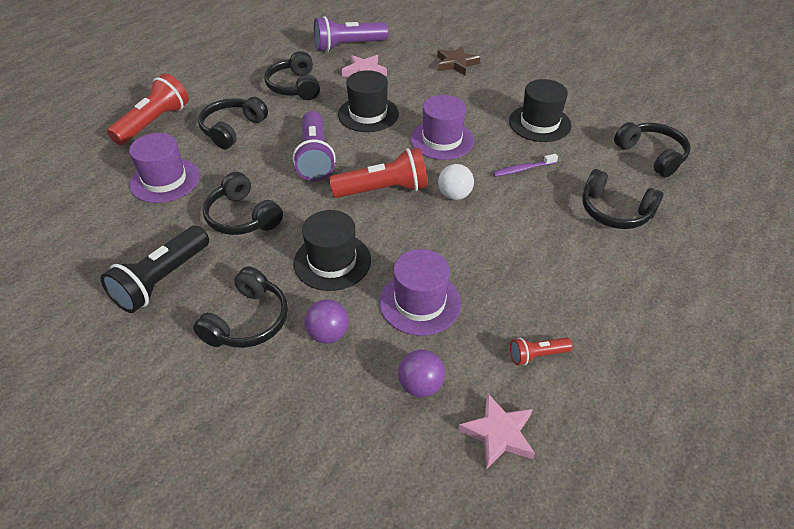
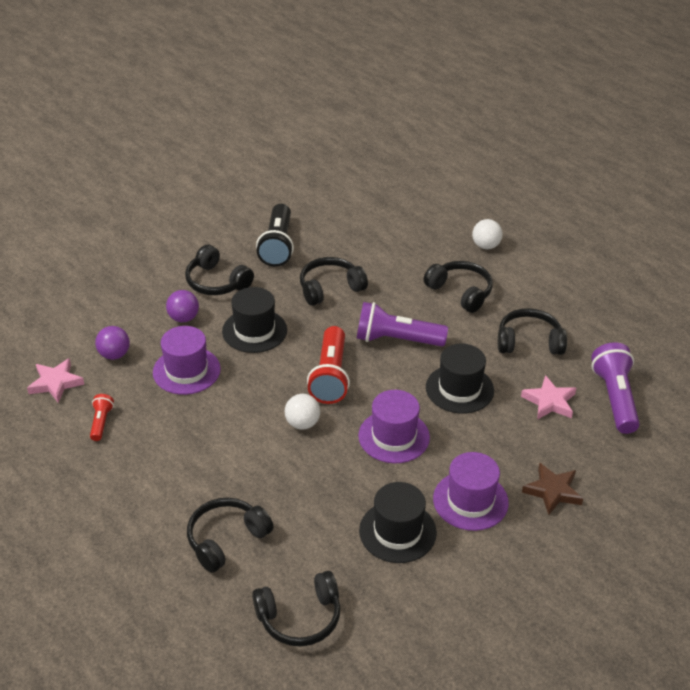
camera: 105 degrees right, 5 degrees down
black flashlight [101,225,209,313] -> black flashlight turned 135 degrees counterclockwise [256,204,294,267]
red flashlight [107,74,189,145] -> white ball [472,219,503,249]
purple hat [129,133,200,203] -> purple hat moved to [433,452,509,531]
purple toothbrush [493,154,558,177] -> none

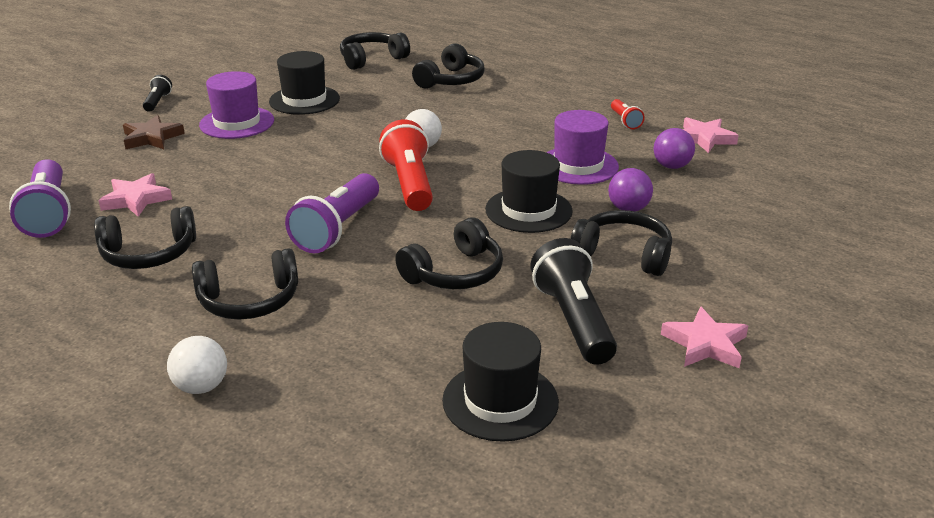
camera: 165 degrees right, 10 degrees down
purple flashlight [357,302,448,346] -> purple flashlight turned 120 degrees clockwise [285,173,379,253]
purple hat [358,390,430,463] -> none
black headphones [424,261,493,313] -> black headphones turned 45 degrees counterclockwise [192,248,298,319]
black hat [426,344,494,414] -> black hat moved to [442,322,559,442]
none -> black flashlight [143,75,172,112]
none -> pink star [661,306,748,368]

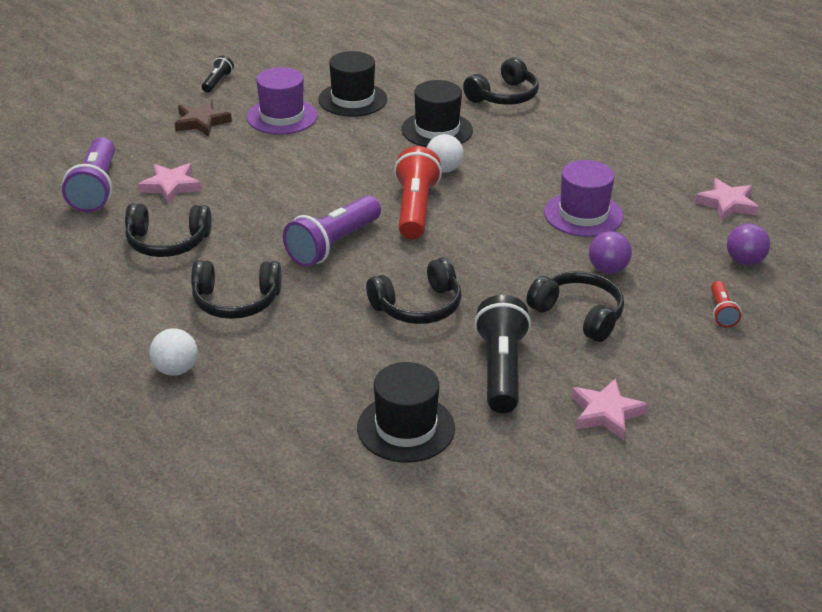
camera: 15 degrees right, 5 degrees up
black headphones [340,32,410,70] -> none
black hat [485,150,573,233] -> black hat moved to [401,80,473,147]
red flashlight [611,99,645,129] -> red flashlight moved to [711,281,741,327]
purple ball [654,128,695,169] -> purple ball moved to [727,224,770,265]

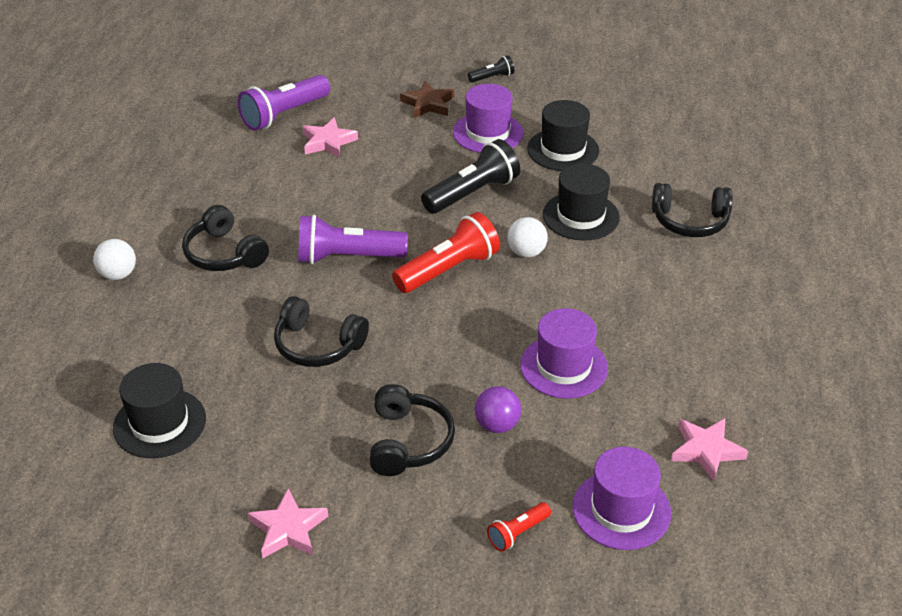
camera: 50 degrees right, 5 degrees up
black headphones [125,204,211,257] -> none
black flashlight [474,295,531,413] -> black flashlight moved to [421,139,520,214]
purple ball [727,224,770,265] -> purple hat [573,447,671,550]

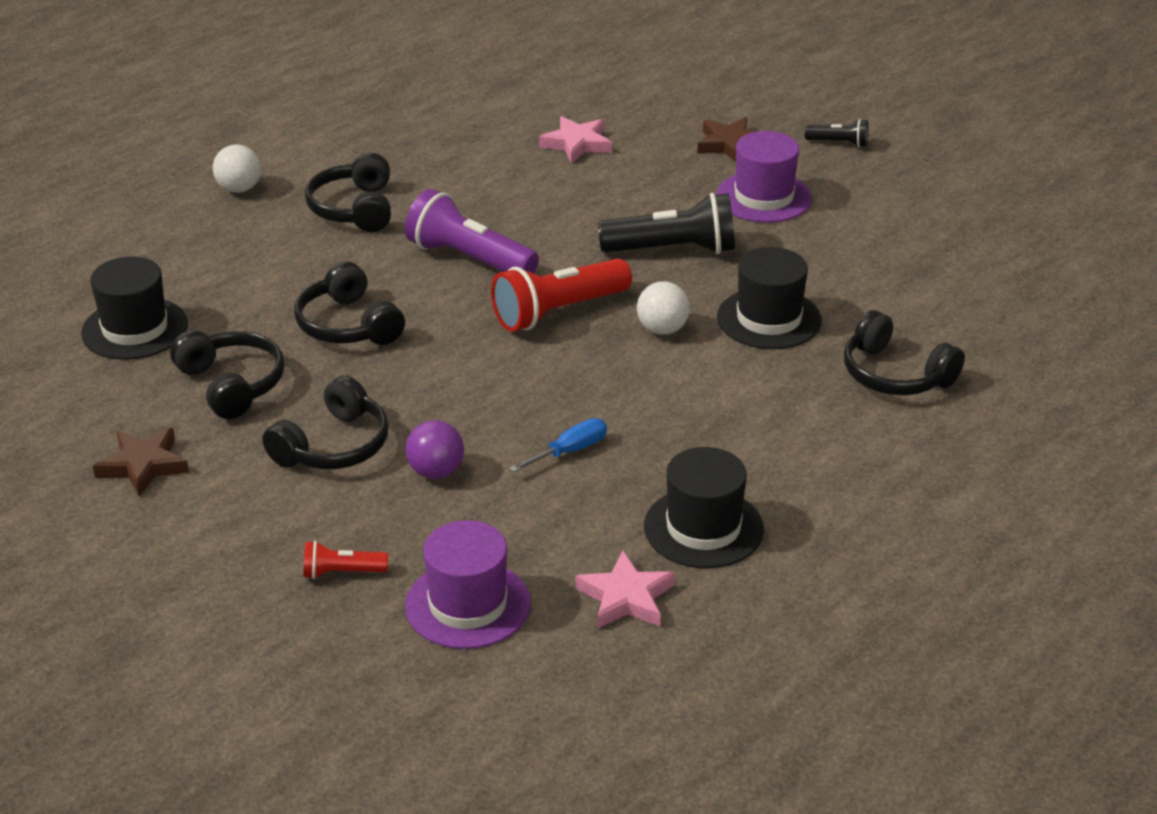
camera: 35 degrees right, 5 degrees down
purple flashlight [238,75,330,131] -> none
pink star [248,488,328,558] -> brown star [93,428,189,497]
red flashlight [392,212,500,293] -> red flashlight turned 150 degrees clockwise [491,258,632,332]
purple hat [520,308,608,399] -> blue screwdriver [509,418,607,472]
black hat [527,100,599,171] -> black hat moved to [644,447,764,568]
none -> black headphones [170,330,285,419]

